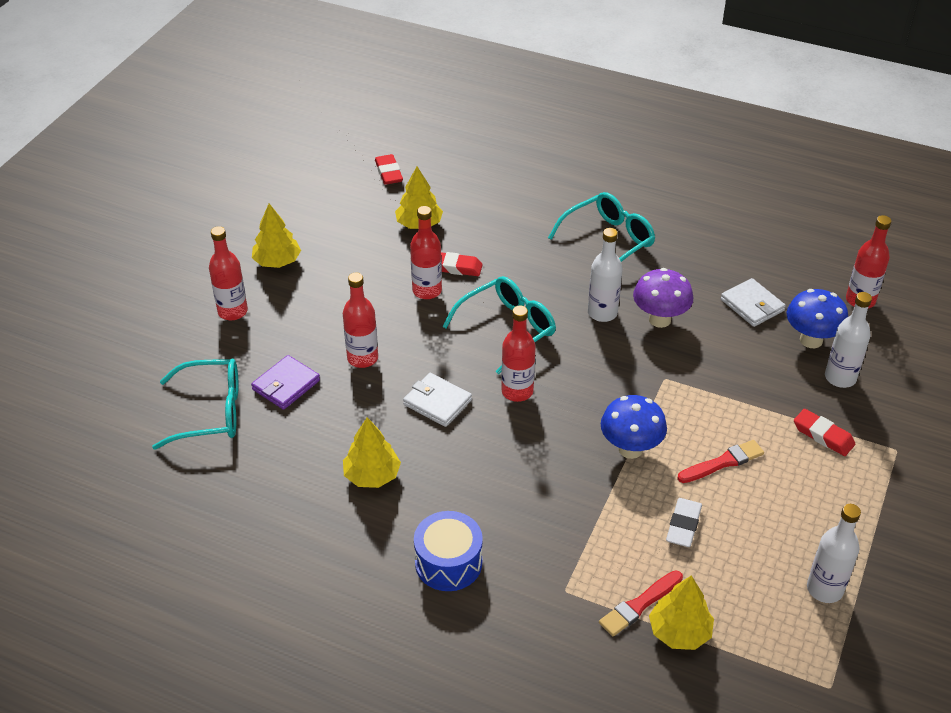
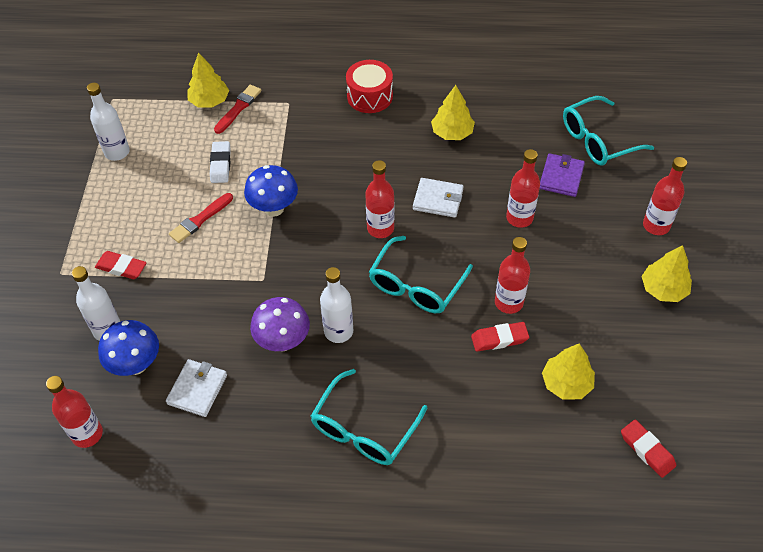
camera: 160 degrees right, 10 degrees up
blue drum [414,511,483,591] -> red drum [346,60,393,113]
white wallet [721,278,786,327] -> white wallet turned 75 degrees clockwise [166,359,227,417]

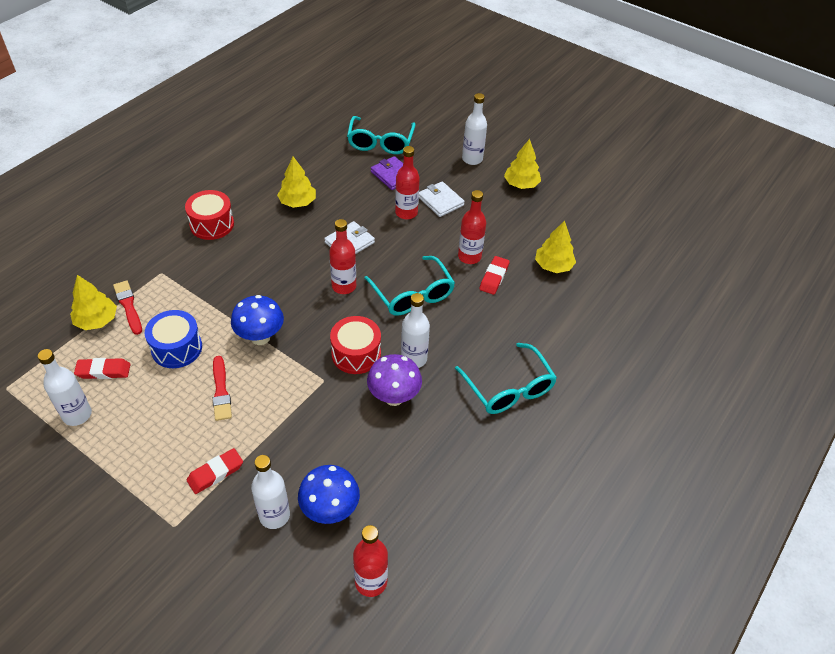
camera: 60 degrees left, 5 degrees down
white wallet [166,359,227,417] -> white wallet moved to [419,181,465,217]
white eraser [210,141,231,183] -> blue drum [145,310,202,368]
red eraser [621,420,676,478] -> red eraser moved to [74,358,131,379]
red bottle [643,157,687,235] -> white bottle [462,93,487,165]
none -> red drum [330,316,381,374]

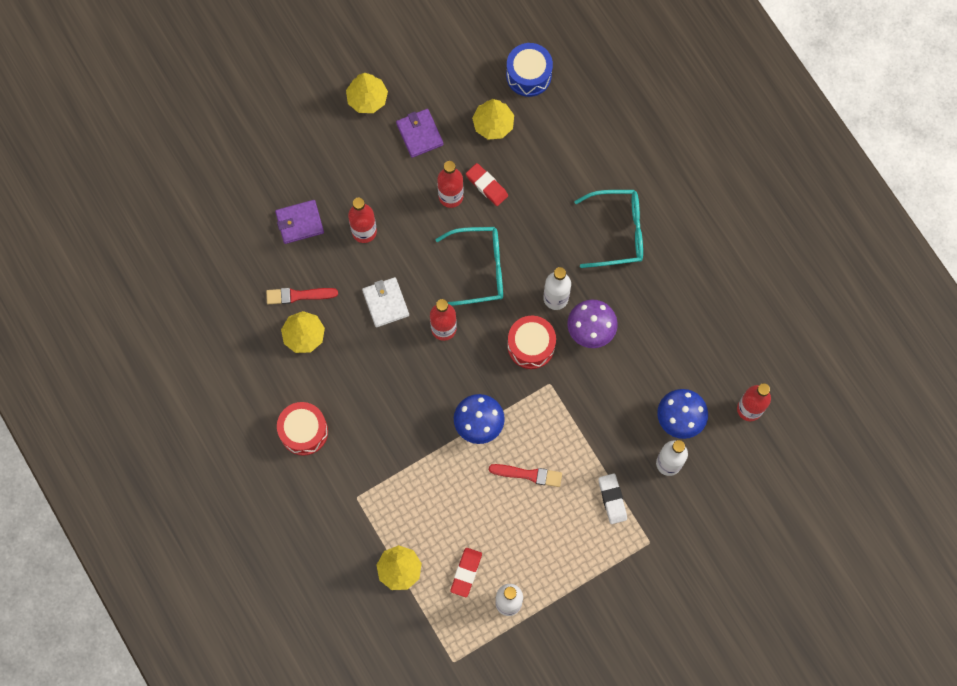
camera: 65 degrees left, 25 degrees up
red brush [113,280,142,335] -> red brush moved to [266,288,338,304]
blue drum [145,310,202,368] -> blue drum moved to [506,43,553,97]
red eraser [187,448,243,494] -> white eraser [598,473,627,524]
turquoise glasses [347,116,416,154] -> none
white wallet [419,181,465,217] -> none
white bottle [462,93,487,165] -> none
none -> purple wallet [396,109,443,158]

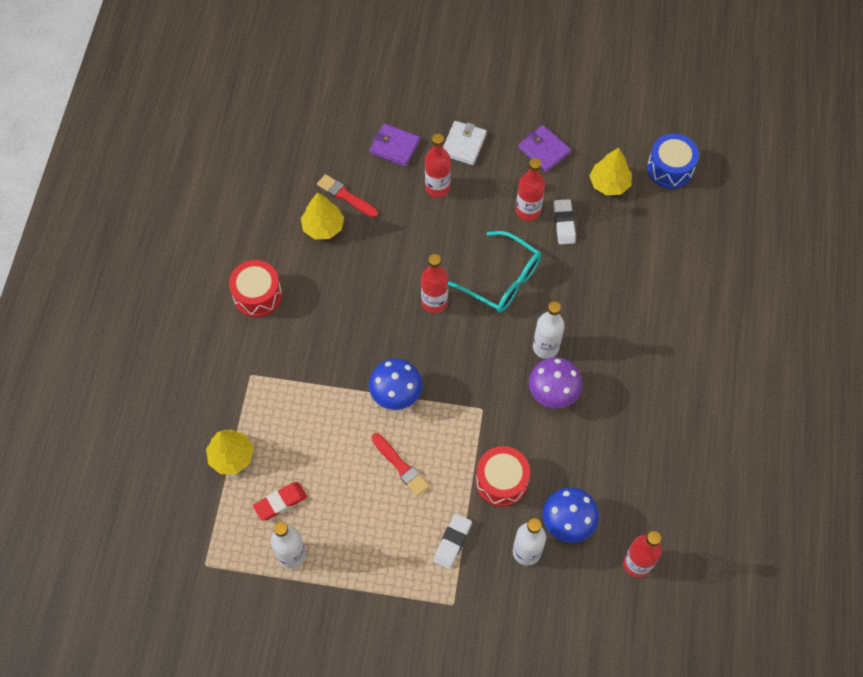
camera: 40 degrees right, 10 degrees down
yellow tree [346,73,388,113] -> none
white wallet [362,277,409,327] -> white wallet moved to [443,121,487,165]
purple wallet [396,109,443,158] -> purple wallet turned 60 degrees counterclockwise [518,125,571,172]
red eraser [466,163,508,206] -> white eraser [554,199,576,245]
red drum [507,316,556,369] -> red drum moved to [476,446,530,507]
turquoise glasses [574,190,643,268] -> none

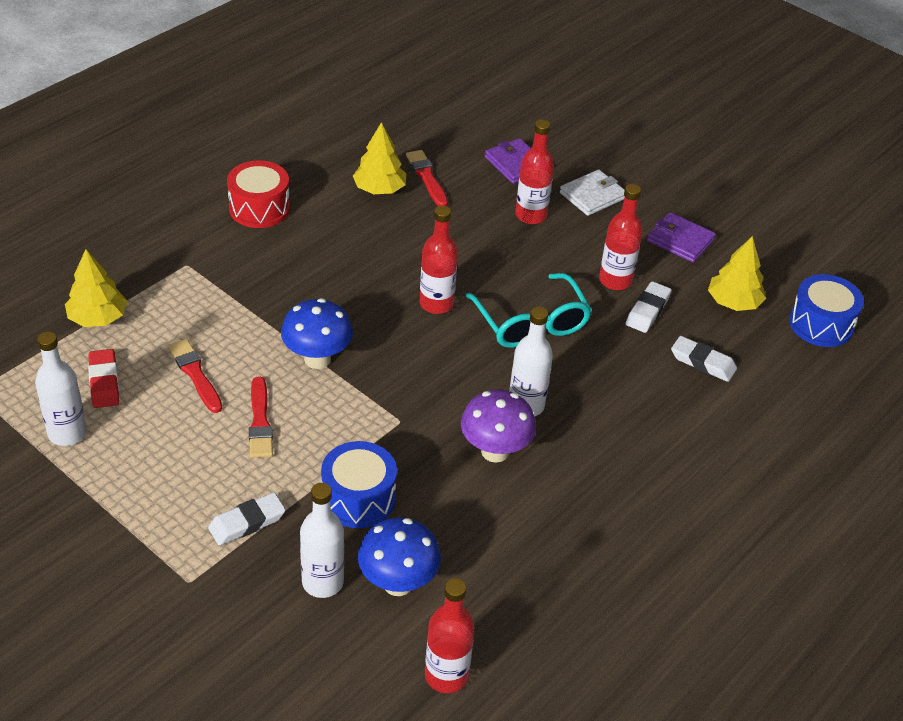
camera: 30 degrees right, 20 degrees down
red eraser [253,482,307,521] -> red eraser turned 75 degrees clockwise [88,349,119,408]
red drum [476,446,530,507] -> blue drum [321,441,397,528]
purple wallet [518,125,571,172] -> purple wallet turned 45 degrees counterclockwise [647,212,716,262]
none -> red brush [168,339,222,413]
none -> white eraser [671,336,737,382]

